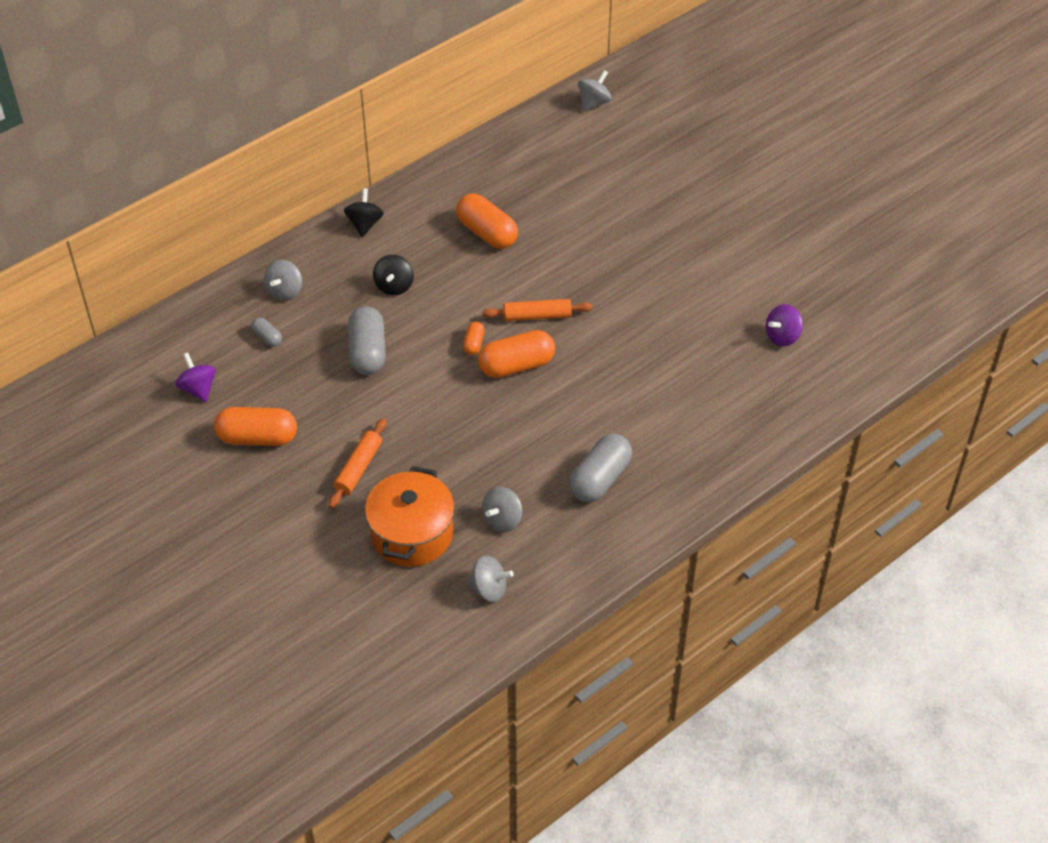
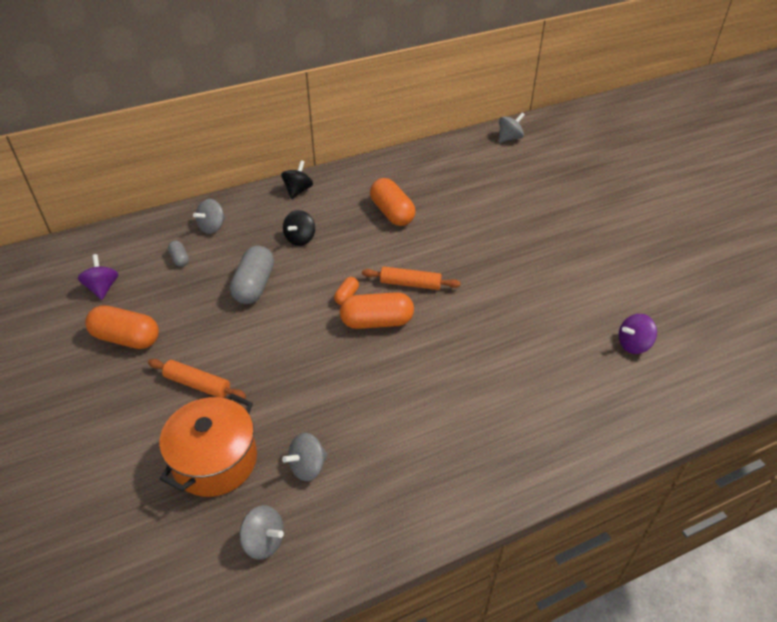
camera: 15 degrees right, 5 degrees down
orange rolling pin [329,418,386,508] -> orange rolling pin turned 75 degrees clockwise [148,359,246,399]
grey capsule [569,434,632,502] -> none

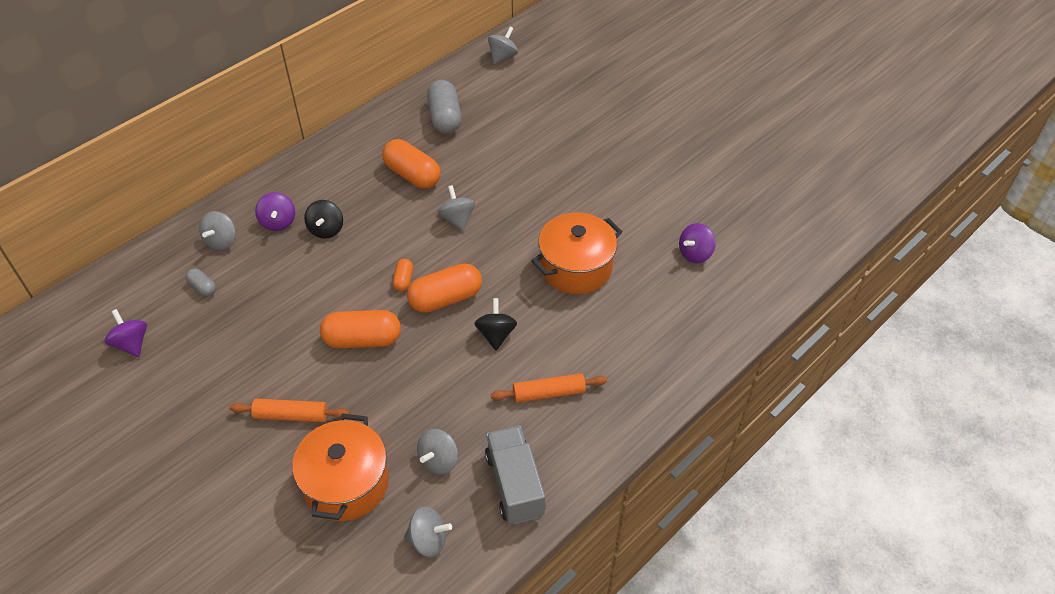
camera: 20 degrees left, 5 degrees up
orange capsule [85,305,159,349] -> orange capsule moved to [320,310,401,348]
grey capsule [230,246,274,304] -> grey capsule moved to [427,80,462,134]
black spinning top [281,160,313,199] -> black spinning top moved to [474,298,517,350]
orange rolling pin [362,267,461,290] -> orange rolling pin moved to [491,373,607,403]
none -> purple spinning top [255,192,295,231]
none -> grey spinning top [438,185,475,231]
none -> grey truck [485,425,545,524]
none -> orange pot [531,212,623,294]

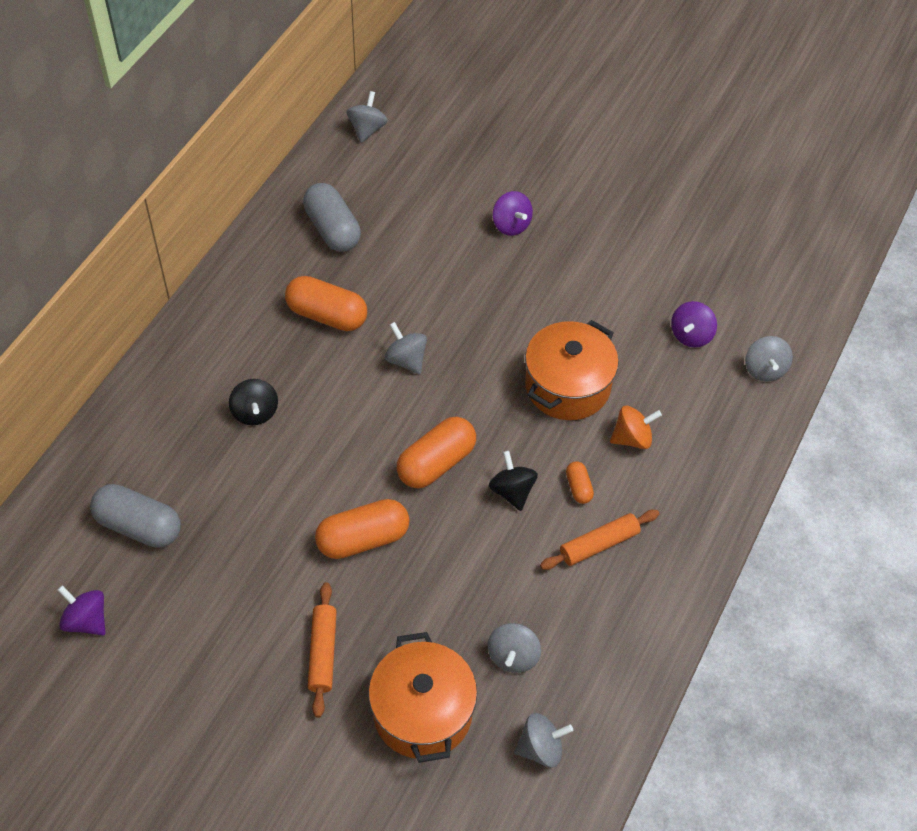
camera: 20 degrees left, 5 degrees up
grey capsule [186,268,216,296] -> grey capsule [90,484,181,548], size x2.02
grey spinning top [199,211,236,251] -> grey spinning top moved to [745,336,793,381]
orange rolling pin [230,399,350,422] -> orange rolling pin turned 75 degrees counterclockwise [308,582,337,718]
purple spinning top [255,192,295,231] -> purple spinning top moved to [493,191,533,236]
orange capsule [393,259,413,291] -> orange capsule moved to [566,461,594,504]
grey truck [485,425,545,524] -> none
none -> orange spinning top [610,406,662,449]

